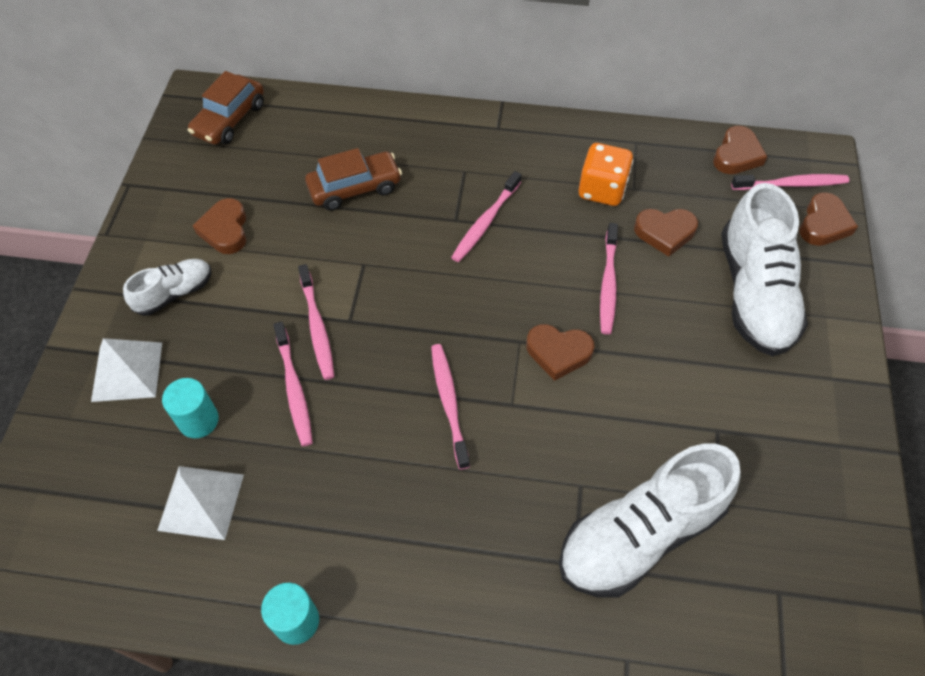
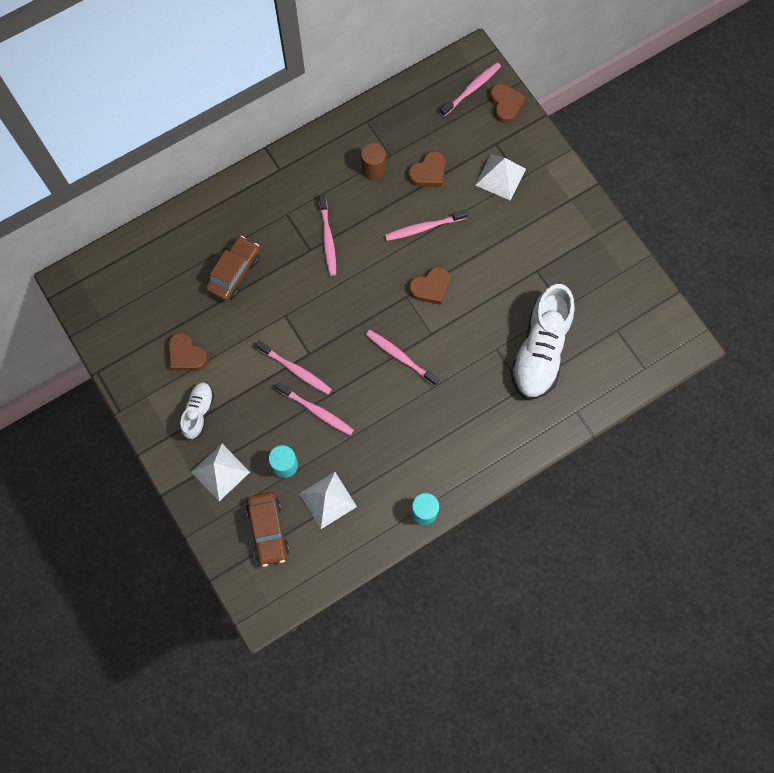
camera: 40 degrees left, 15 degrees up
brown car [188,71,264,145] -> brown car moved to [246,492,289,567]
orange dice [579,143,633,206] -> brown cylinder [361,143,386,180]
pink toothbrush [600,223,618,335] -> pink toothbrush turned 105 degrees clockwise [385,209,468,241]
brown heart [713,126,767,174] -> none
white shoe [721,183,808,356] -> white pyramid [475,154,526,201]

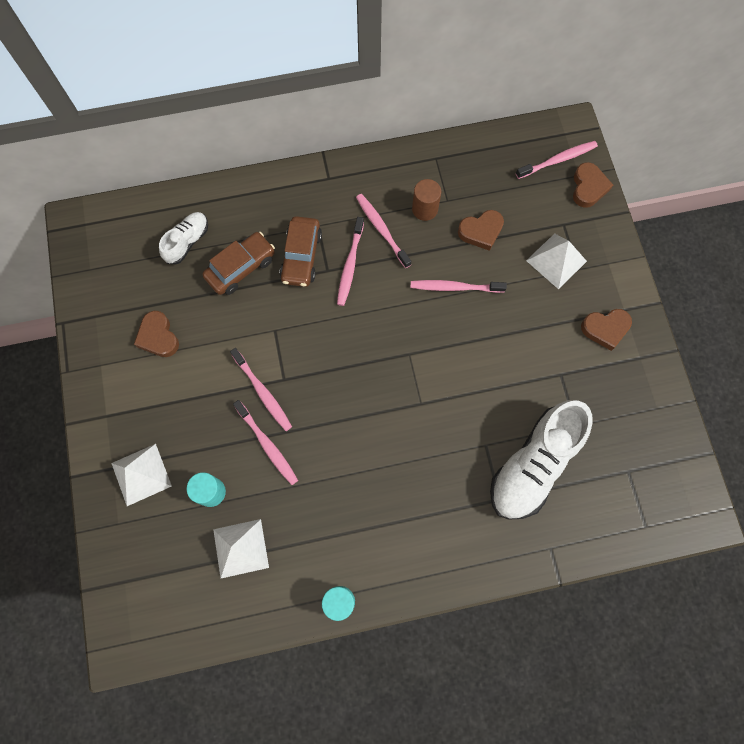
camera: 20 degrees right, 0 degrees up
white shoe [180,382,214,440] -> white shoe moved to [159,212,208,264]
brown car [246,492,289,567] -> brown car moved to [279,216,322,287]
pink toothbrush [366,330,439,386] -> pink toothbrush moved to [356,194,411,268]
brown heart [409,267,450,305] -> brown heart moved to [581,309,632,351]

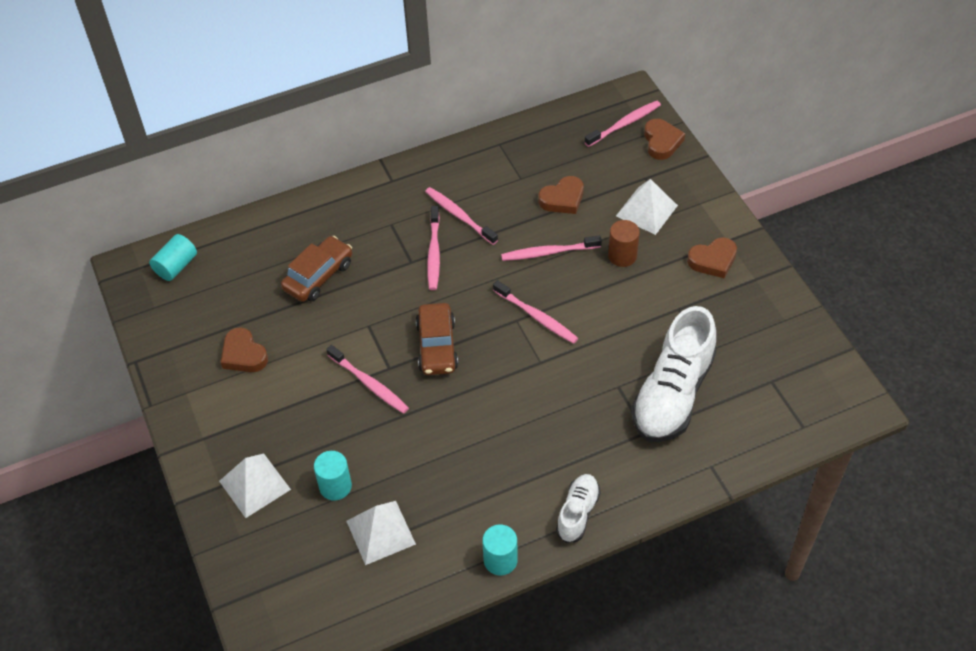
camera: 10 degrees left, 20 degrees down
white shoe [159,212,208,264] -> white shoe moved to [556,474,600,543]
pink toothbrush [233,400,298,485] -> pink toothbrush moved to [493,280,578,344]
brown car [279,216,322,287] -> brown car moved to [416,303,458,375]
brown cylinder [412,179,441,221] -> brown cylinder moved to [608,220,640,267]
none -> turquoise cylinder [149,234,197,281]

